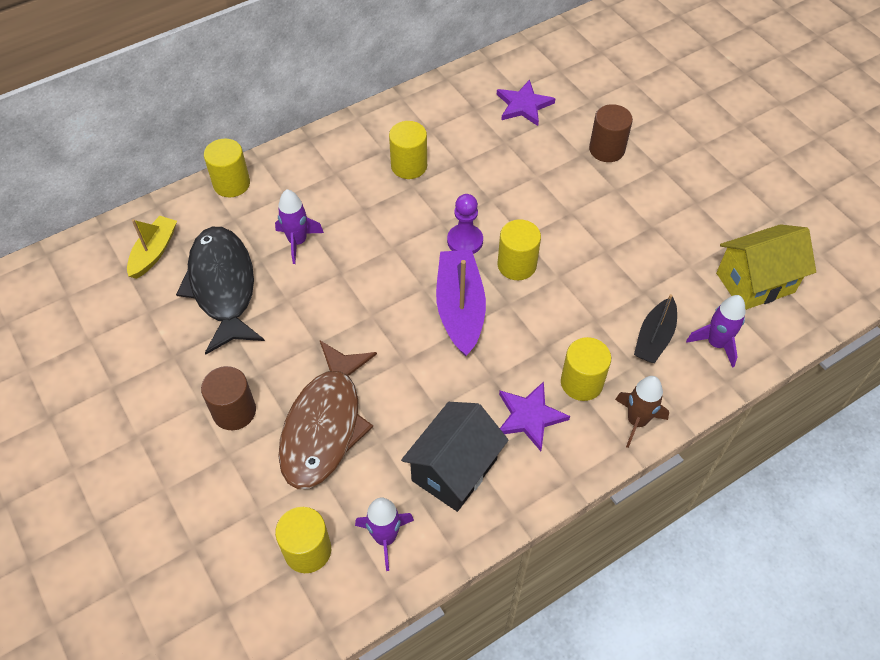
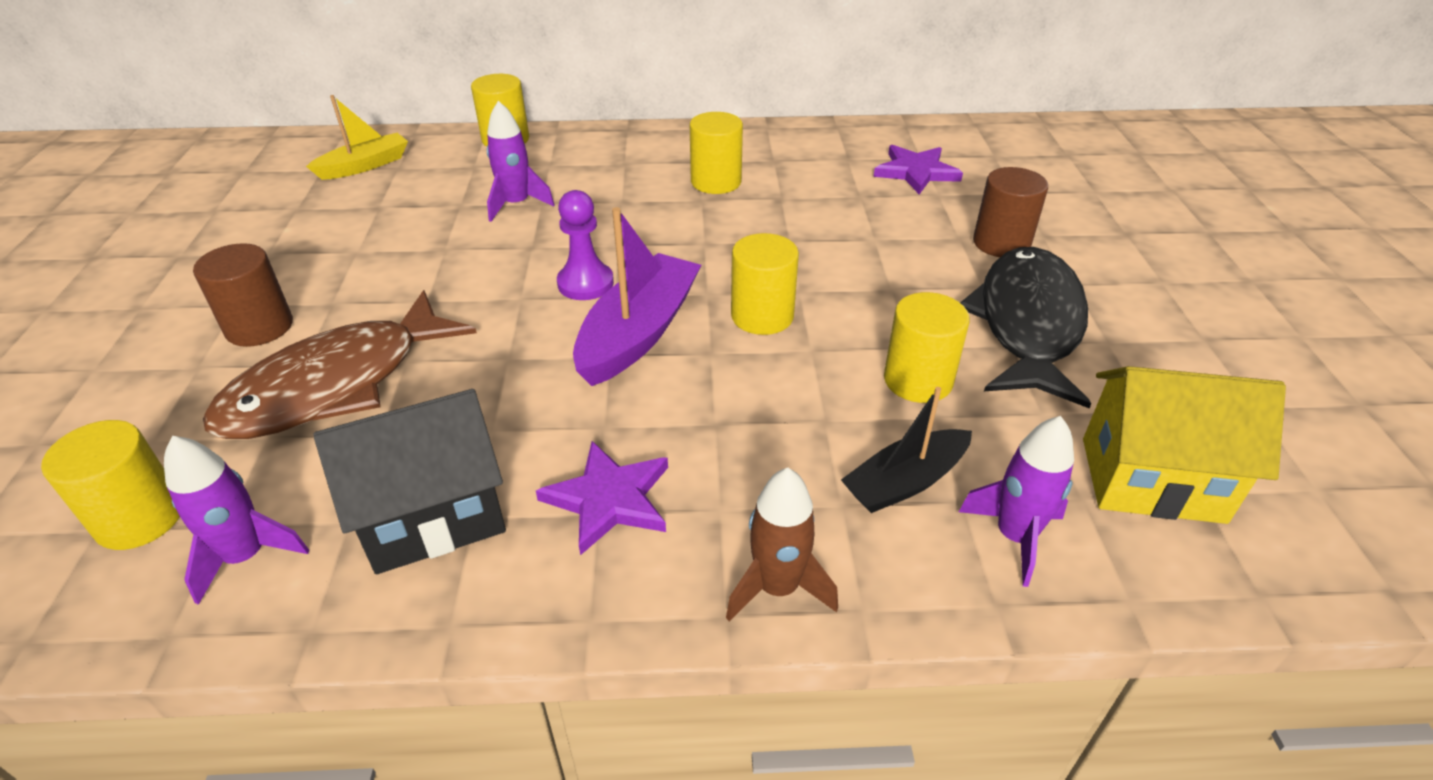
camera: 30 degrees right, 15 degrees down
black fish [176,227,265,355] -> black fish moved to [960,247,1091,408]
purple pawn [447,194,483,254] -> purple pawn moved to [557,190,614,300]
yellow cylinder [561,337,611,401] -> yellow cylinder moved to [884,292,970,403]

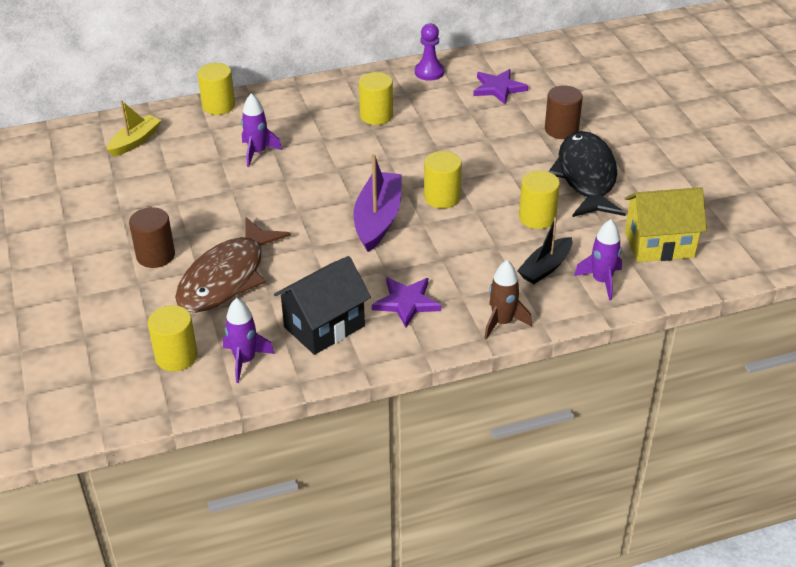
camera: 15 degrees left, 0 degrees up
purple pawn [557,190,614,300] -> purple pawn moved to [415,23,444,81]

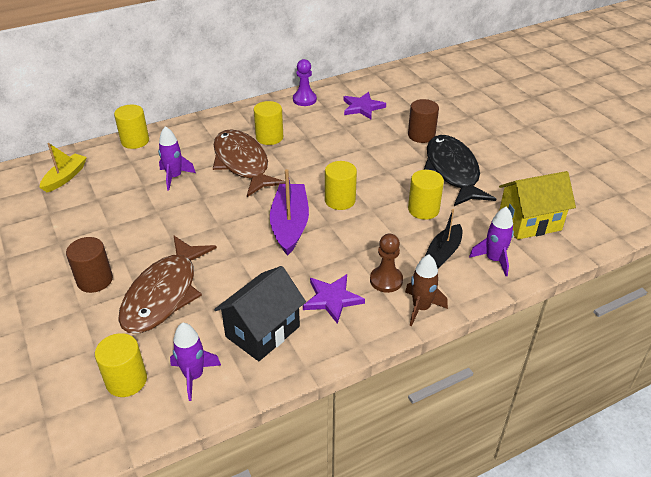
camera: 10 degrees left, 0 degrees up
none -> brown fish [213,129,285,197]
none -> brown pawn [370,234,403,293]

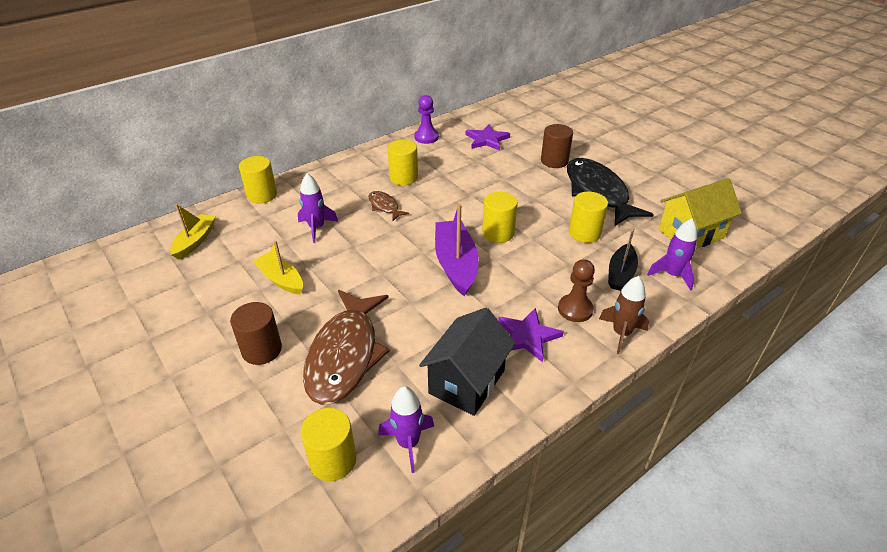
camera: 10 degrees left, 0 degrees up
brown fish [213,129,285,197] -> brown fish [368,191,409,221], size x0.46
none -> yellow boat [253,241,303,295]

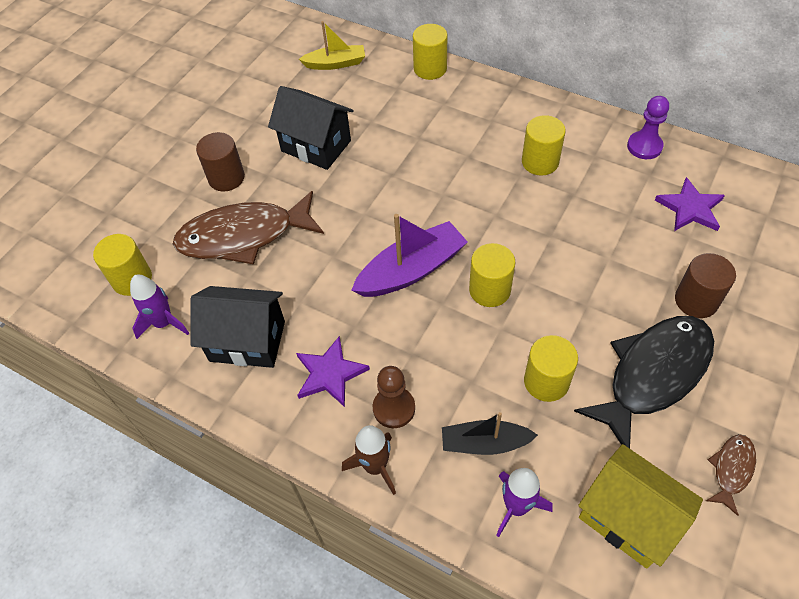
camera: 70 degrees right, 15 degrees up
yellow boat [253,241,303,295] -> black house [268,86,354,170]
purple rocket [298,173,338,243] -> none
brown fish [368,191,409,221] -> brown fish moved to [706,434,756,516]

